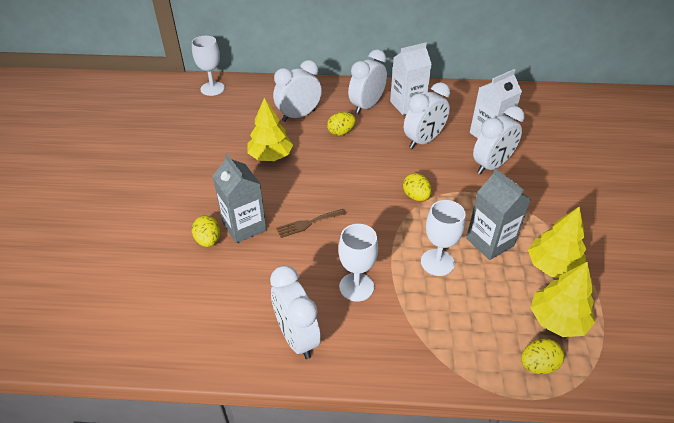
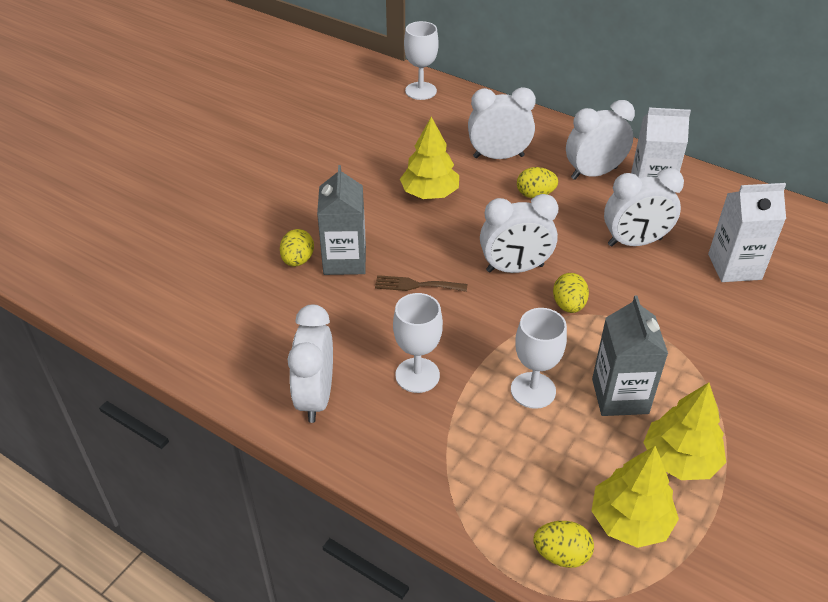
camera: 30 degrees right, 0 degrees up
white clock [473,106,525,174] -> white clock moved to [480,194,559,273]

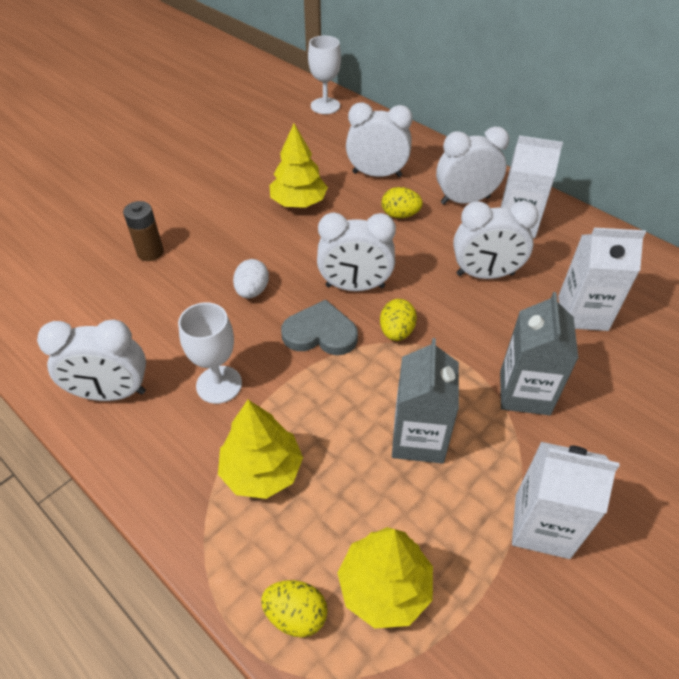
camera: 10 degrees right, 5 degrees up
yellow egg [280,229,314,267] -> brown battery [123,201,164,261]
white clock [287,305,333,423] -> white clock turned 105 degrees counterclockwise [37,320,146,401]
grey carton [317,165,366,275] -> grey carton moved to [500,292,579,415]
brown fork [375,275,467,292] -> white egg [233,259,269,298]
white goblet [511,308,567,409] -> none
yellow tree [643,383,726,480] -> yellow tree moved to [218,400,303,499]
none -> grey heart [281,299,358,355]
none -> white carton [512,442,619,559]

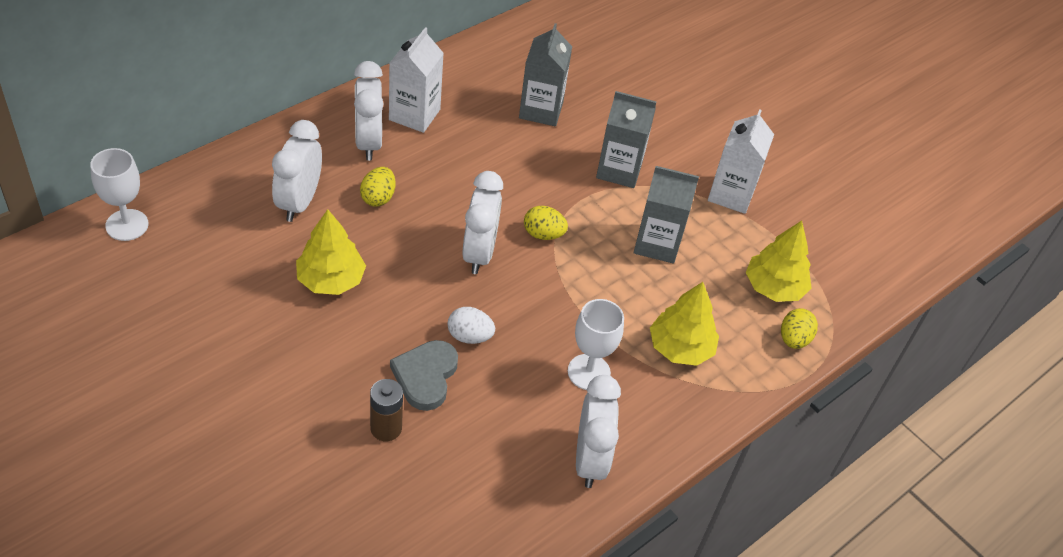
camera: 90 degrees left, 0 degrees up
grey heart [281,299,358,355] -> grey heart moved to [390,340,458,411]
white clock [453,201,539,279] -> none
white carton [558,228,646,331] -> grey carton [519,23,572,126]

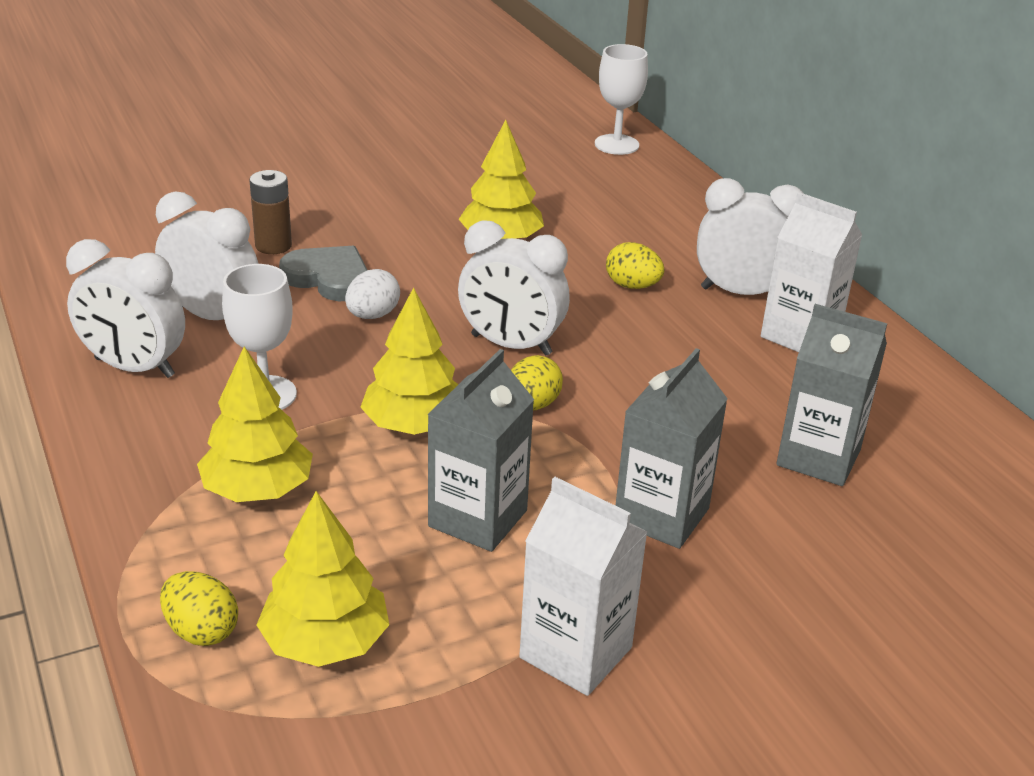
camera: 110 degrees right, 15 degrees down
white clock [272,120,322,222] -> white clock moved to [155,191,259,320]
none -> yellow tree [360,287,458,435]

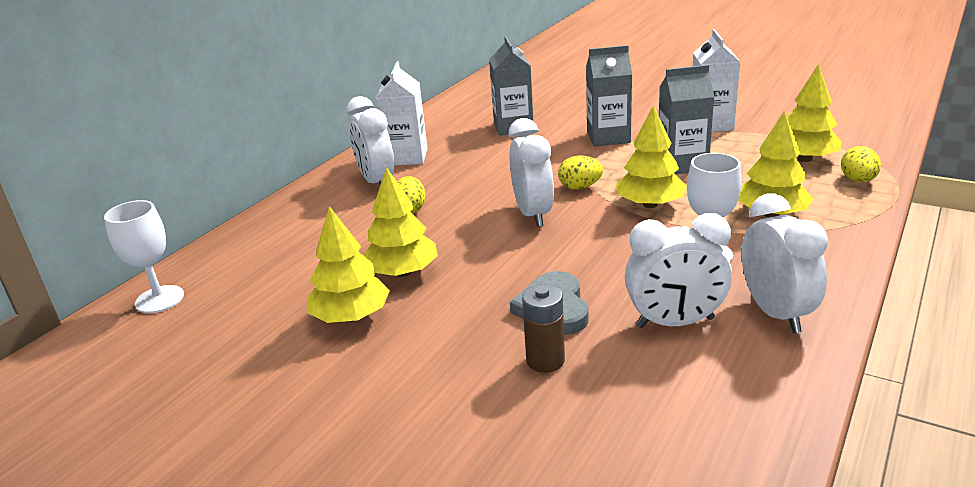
camera: 120 degrees left, 5 degrees down
white clock [155,191,259,320] -> white clock turned 90 degrees counterclockwise [625,213,732,328]
white egg [345,269,400,319] -> none
none -> yellow tree [307,206,390,323]

